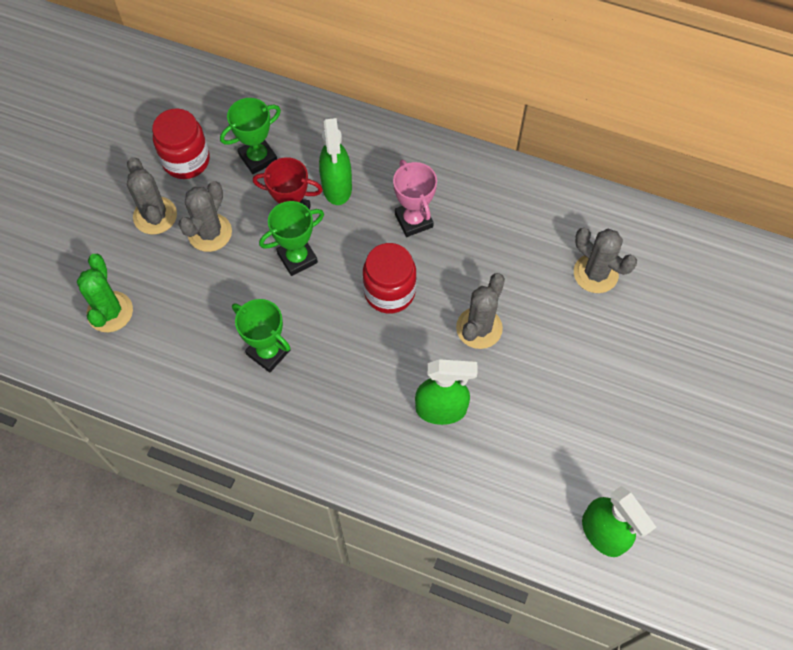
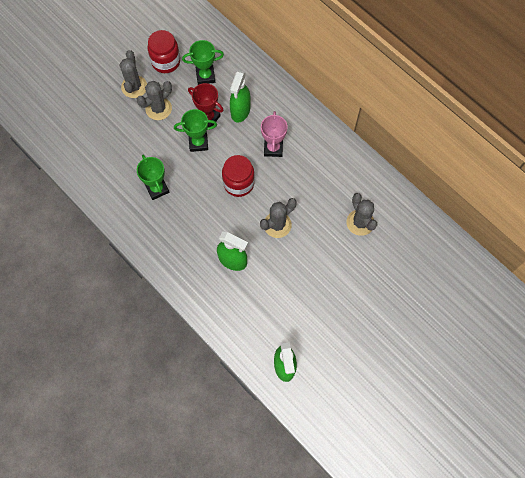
camera: 25 degrees right, 5 degrees up
green cactus [77,254,133,332] -> none

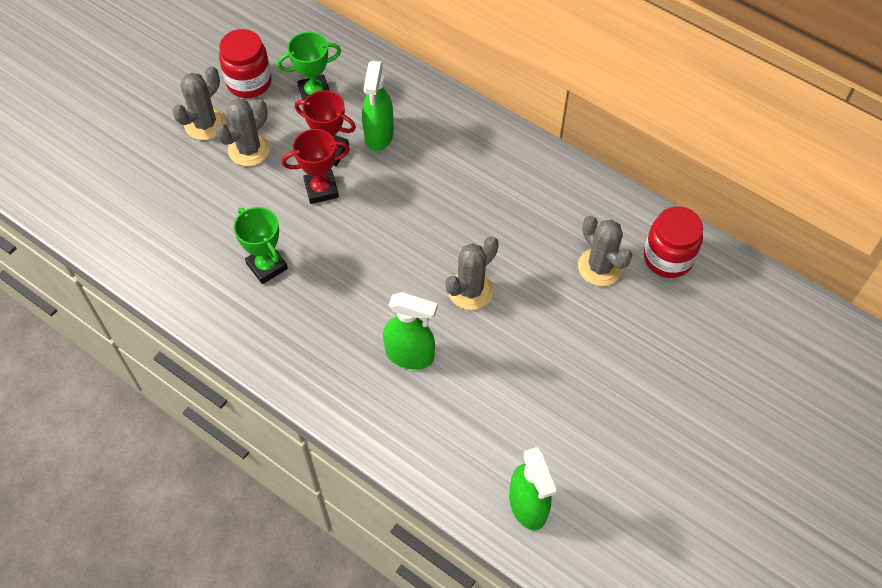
camera: 10 degrees left, 10 degrees down
grey cactus [120,50,147,98] -> grey cactus turned 45 degrees clockwise [172,66,226,140]
green trophy [174,109,217,152] -> red trophy [282,129,350,204]
red jar [222,155,255,197] -> red jar moved to [644,206,703,278]
pink trophy [261,111,288,157] -> none

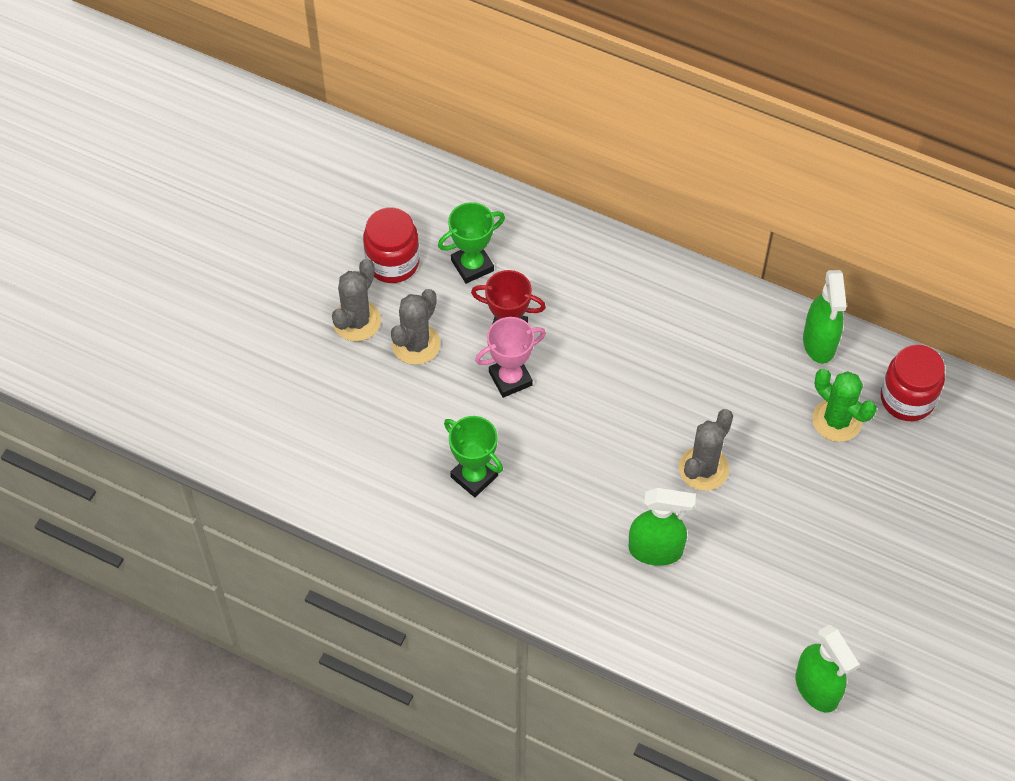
camera: 10 degrees left, 0 degrees up
red trophy [282,129,350,204] -> pink trophy [475,317,546,398]
green spray bottle [362,61,394,151] -> green spray bottle moved to [803,270,847,364]
grey cactus [578,216,632,286] -> green cactus [812,369,877,442]

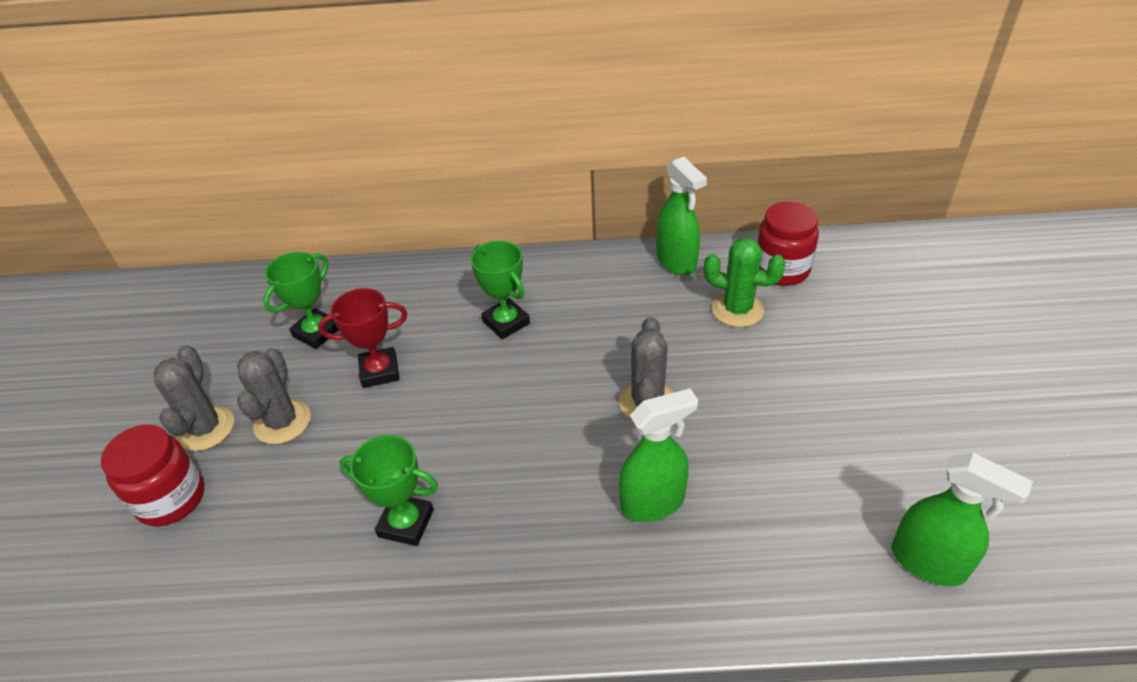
camera: 25 degrees left, 15 degrees down
red jar [363,208,419,283] -> red jar moved to [101,425,204,526]
pink trophy [475,317,546,398] -> none
none -> green trophy [471,241,530,339]

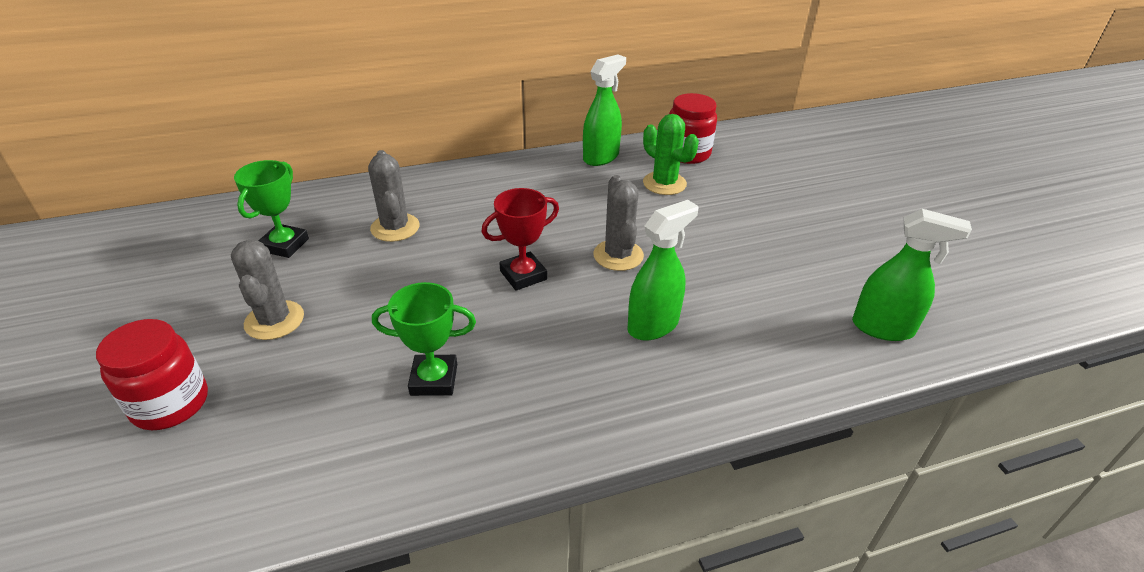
camera: 20 degrees left, 5 degrees down
grey cactus [154,345,234,451] -> grey cactus moved to [368,150,419,242]
red trophy [318,288,407,388] -> red trophy moved to [482,188,559,291]
green trophy [471,241,530,339] -> none
green spray bottle [656,157,707,275] -> green spray bottle turned 90 degrees counterclockwise [583,54,626,166]
green cactus [704,238,786,327] -> green cactus turned 45 degrees clockwise [643,114,699,195]

